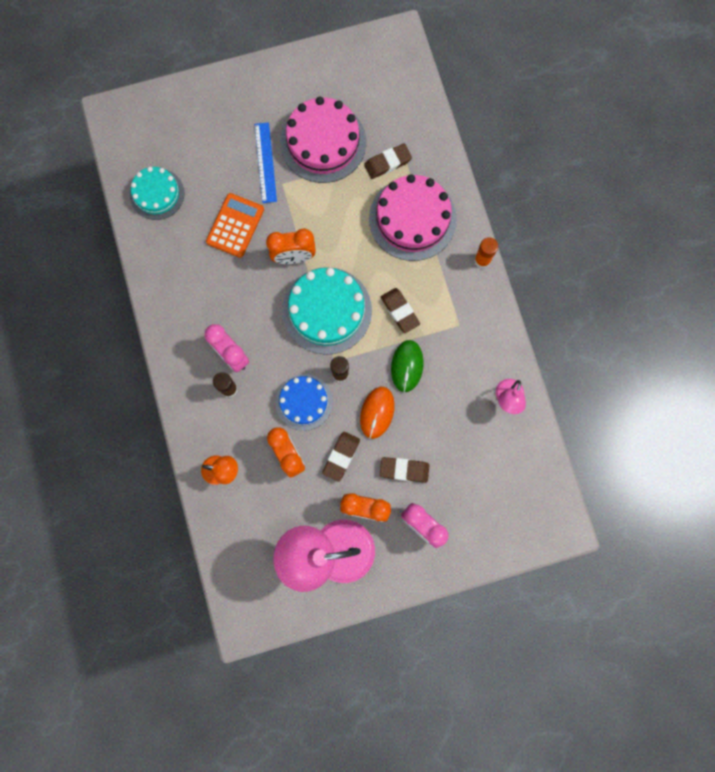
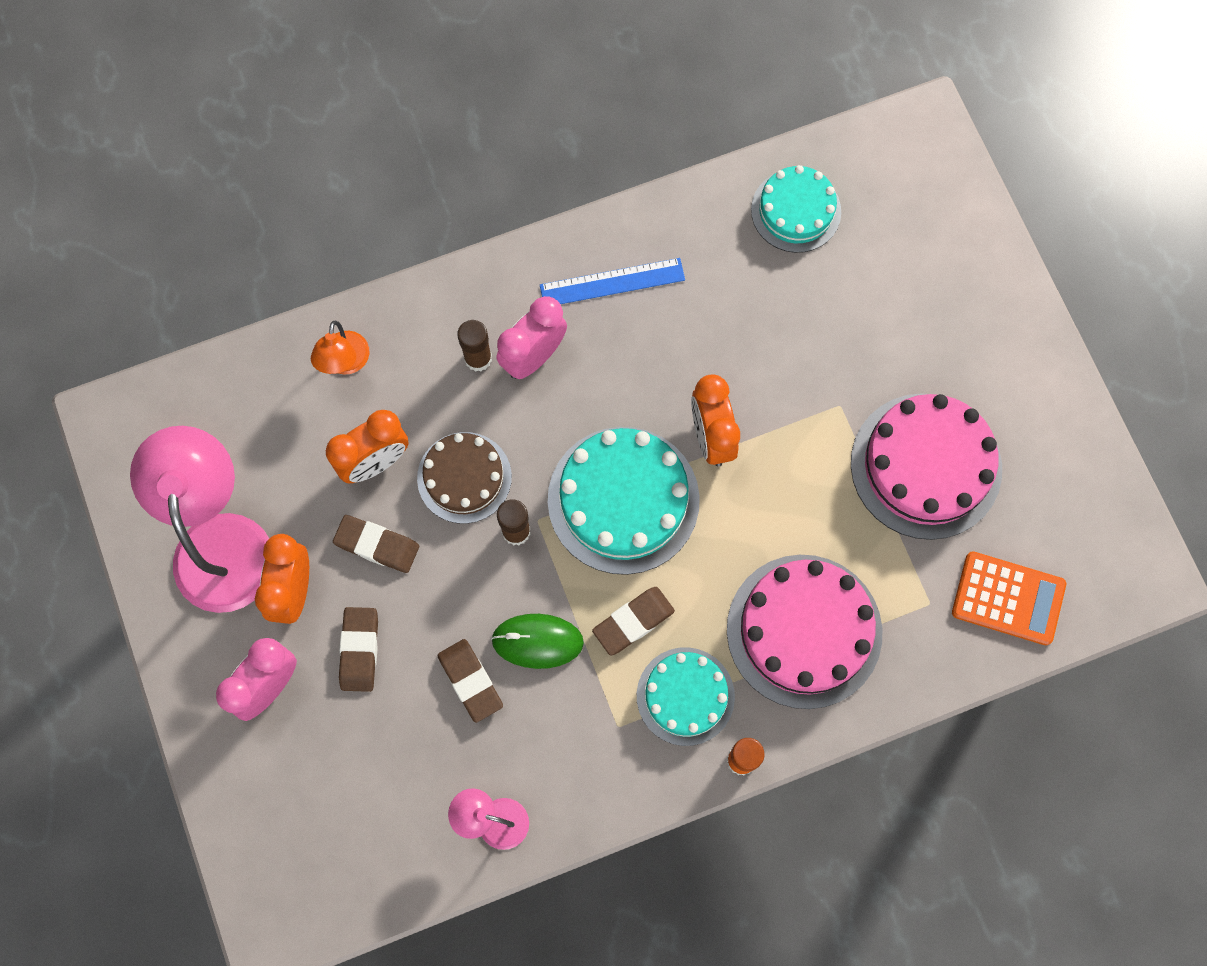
camera: 85 degrees right, 5 degrees down
orange calculator [206,193,264,258] -> orange calculator moved to [952,551,1066,645]
blue ruler [255,122,277,203] -> blue ruler moved to [540,258,685,304]
blue cake [276,374,333,431] -> brown cake [417,432,512,524]
orange mouse [360,387,395,439] -> none
brown eraser [364,143,412,179] -> brown eraser moved to [438,639,503,723]
none -> turquoise cake [637,647,735,746]

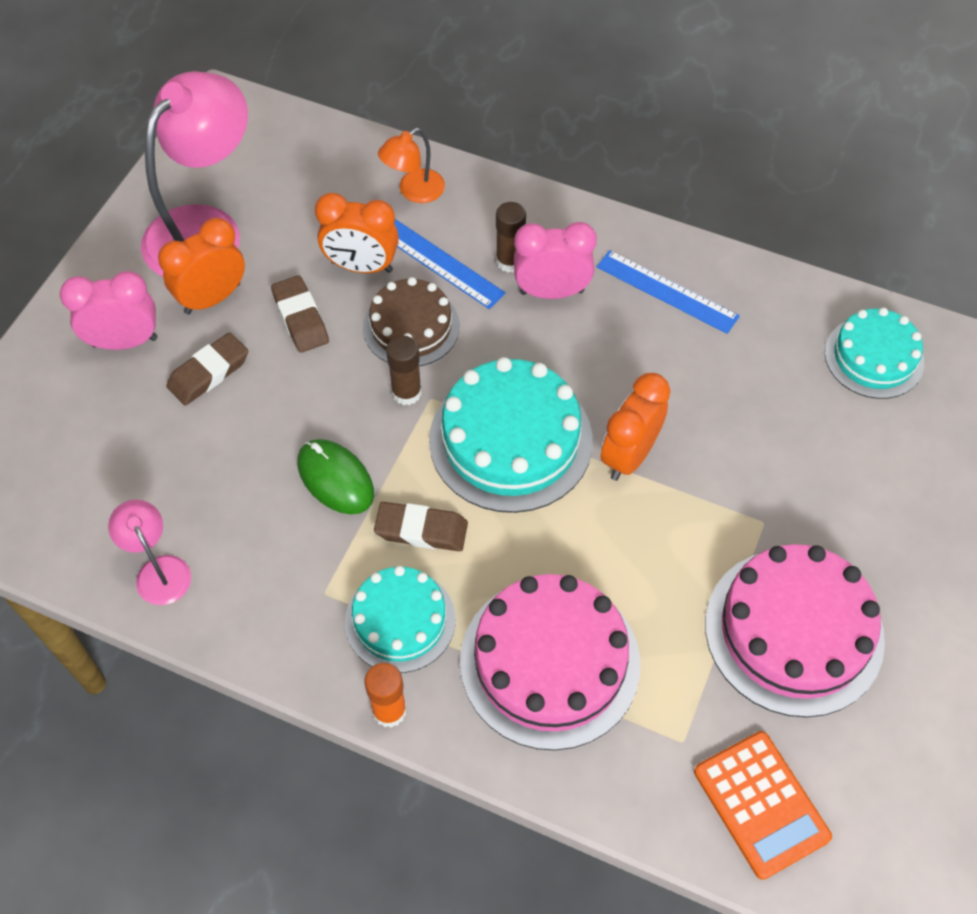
camera: 45 degrees right, 15 degrees down
brown eraser [438,639,503,723] -> none
none -> blue ruler [394,219,506,309]

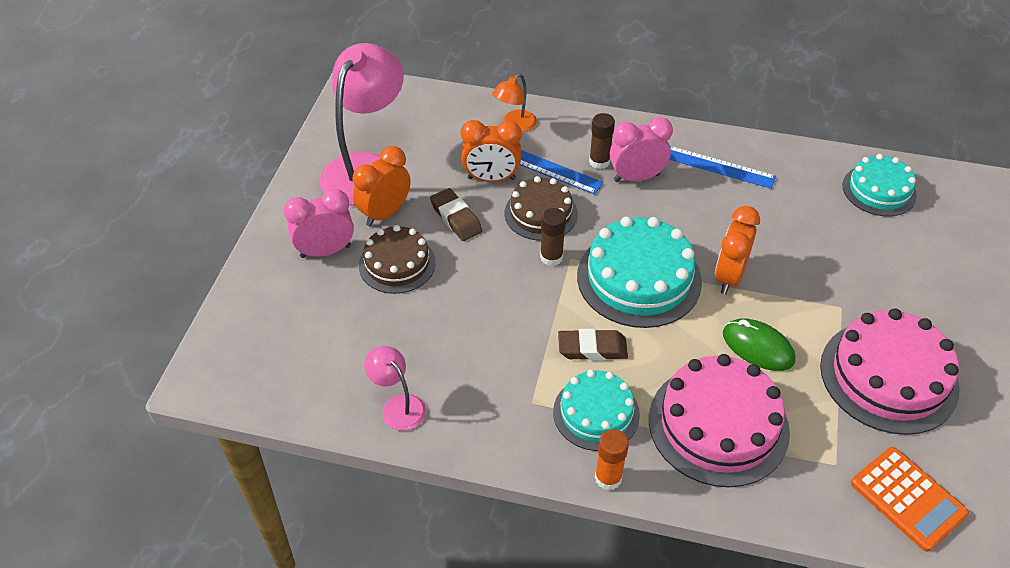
camera: 10 degrees left, 10 degrees down
brown eraser [166,332,248,405] -> brown cake [359,225,436,294]
green mouse [298,439,374,514] -> green mouse moved to [723,318,795,371]

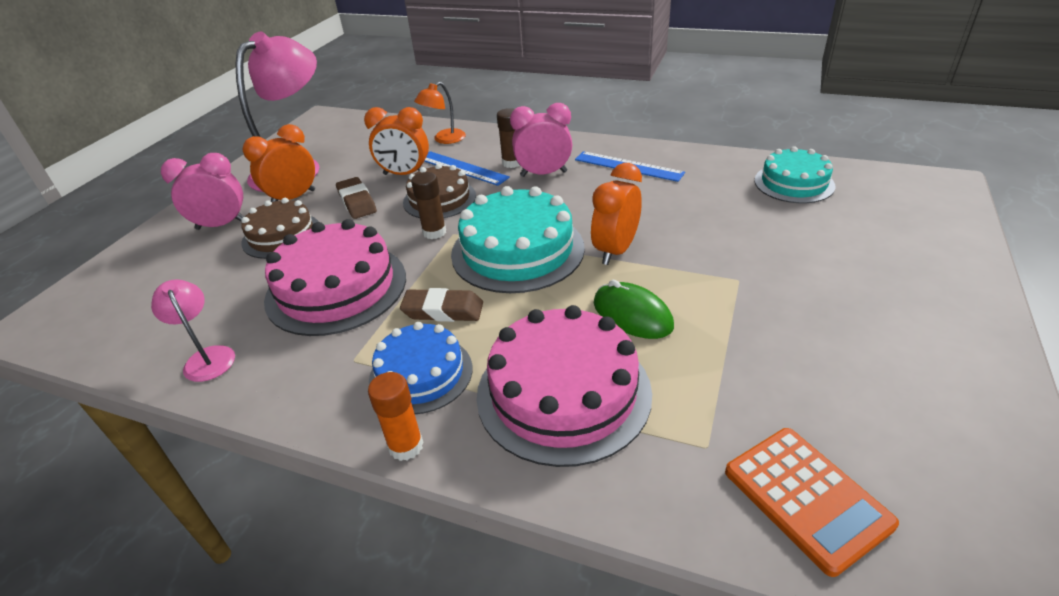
camera: 10 degrees right, 10 degrees down
turquoise cake [553,370,640,451] -> blue cake [369,322,473,414]
pink cake [820,308,959,435] -> pink cake moved to [264,219,406,336]

